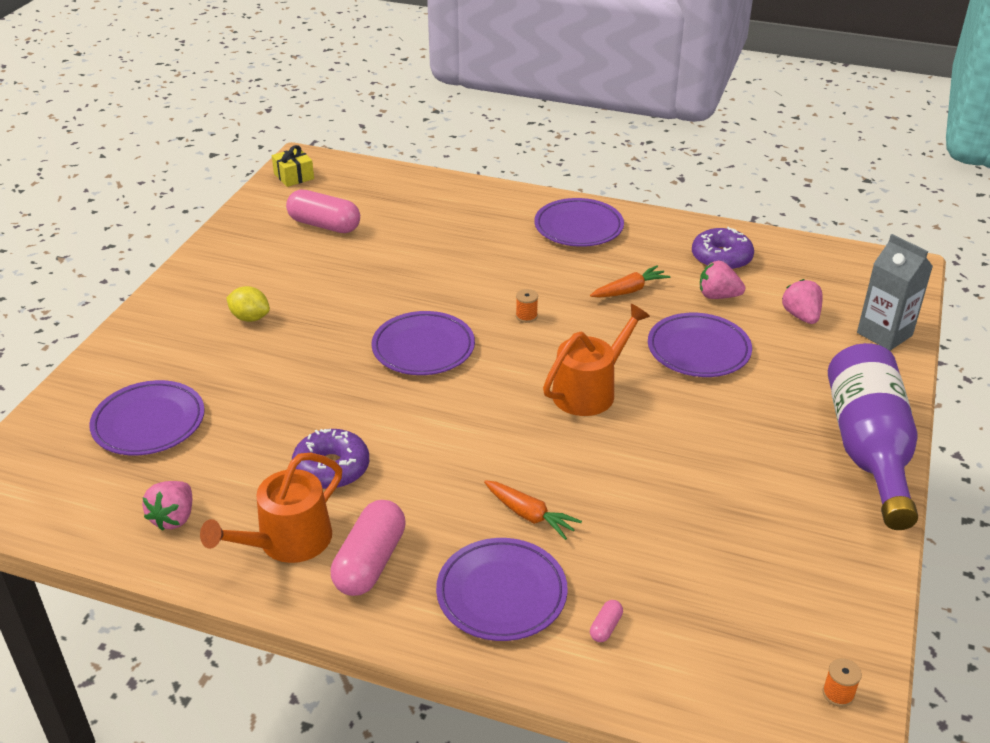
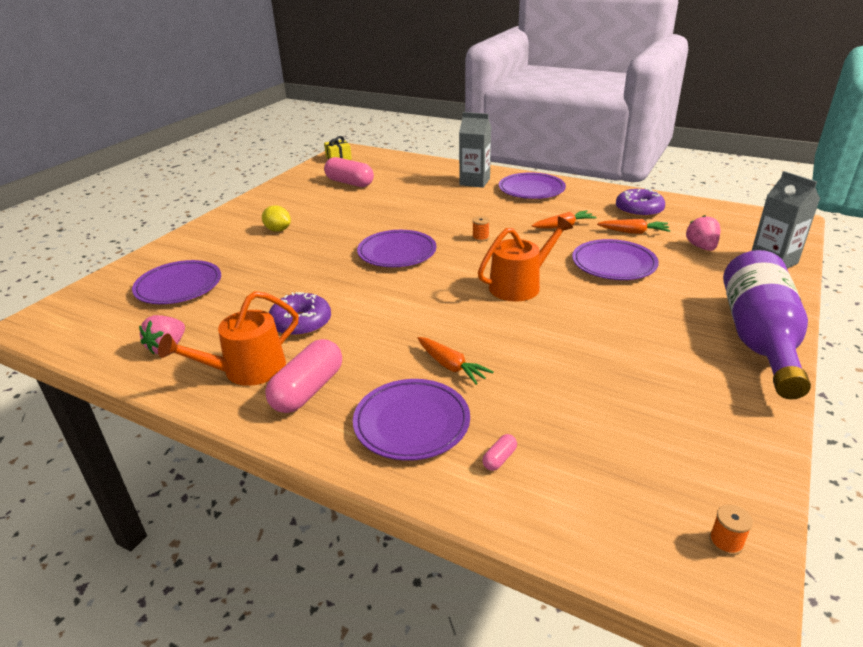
camera: 10 degrees right, 5 degrees down
pink strawberry [700,261,745,299] -> orange carrot [597,219,671,234]
none -> grey carton [459,112,491,188]

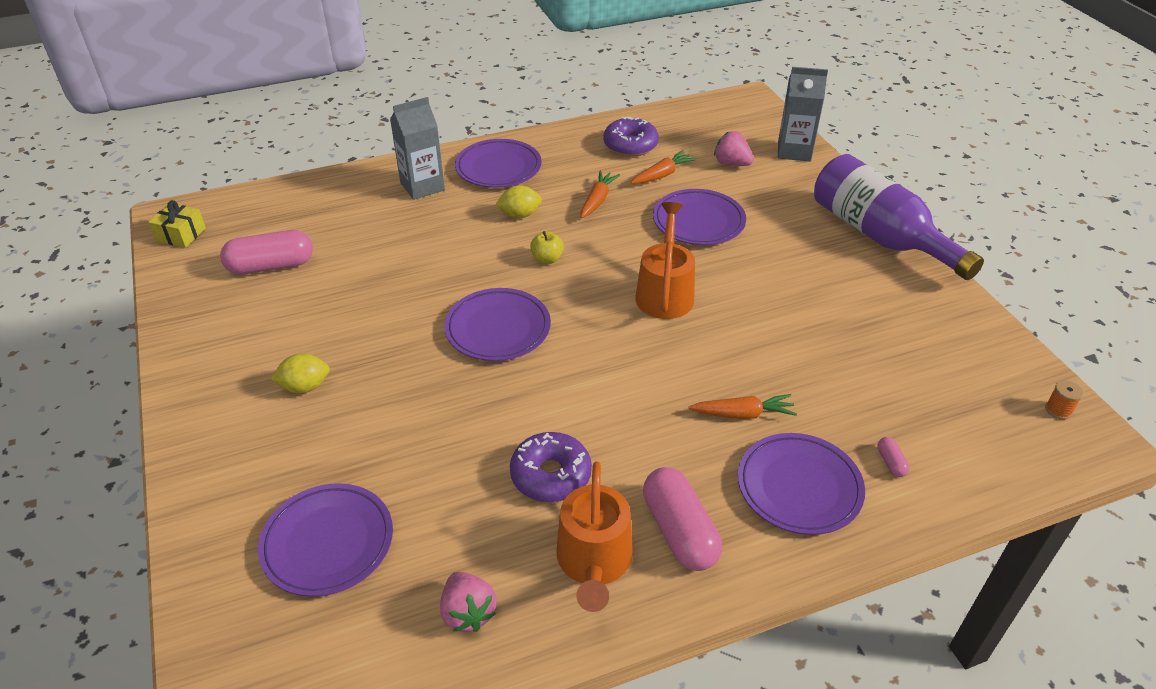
camera: 50 degrees left, 10 degrees up
orange spool [472,216,490,242] -> yellow apple [530,231,564,264]
none -> yellow lemon [495,185,542,218]

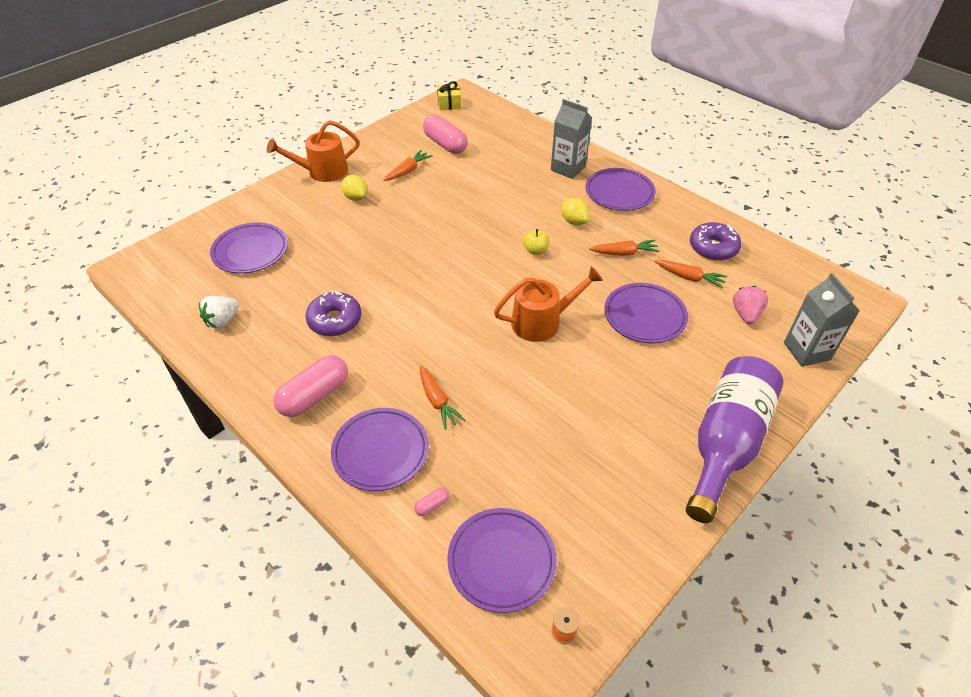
camera: 65 degrees right, 5 degrees up
pink strawberry [440,572,496,632] -> white strawberry [199,296,239,329]
purple plate [444,288,551,361] -> purple plate moved to [447,508,557,613]
orange watering can [556,462,633,612] -> orange watering can moved to [267,120,359,182]
none -> orange carrot [383,150,432,181]

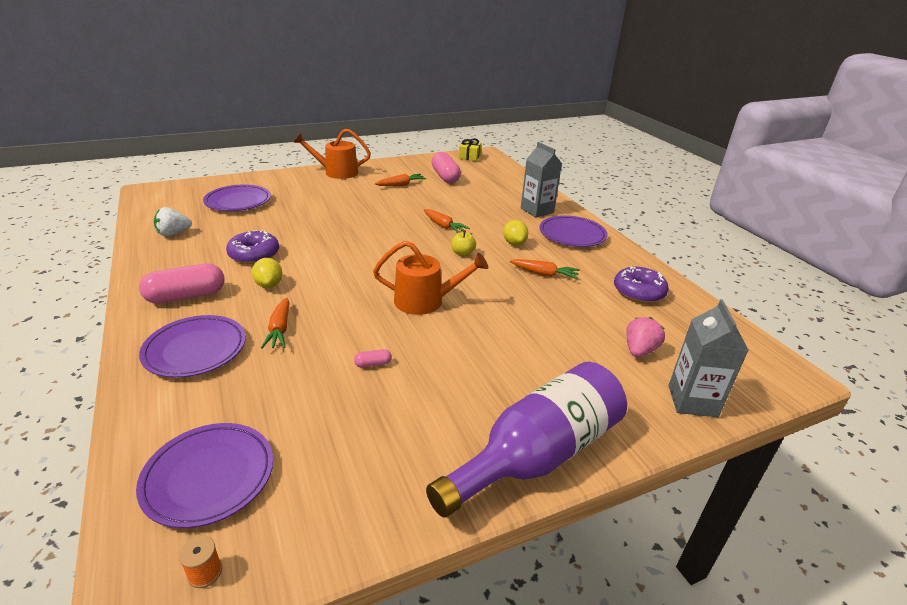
camera: 20 degrees right, 15 degrees down
yellow lemon [341,175,368,201] -> yellow lemon moved to [252,258,282,288]
pink capsule [414,487,450,516] -> pink capsule moved to [354,349,392,368]
purple plate [604,283,688,343] -> none
orange carrot [655,260,727,289] -> orange carrot moved to [424,209,470,233]

